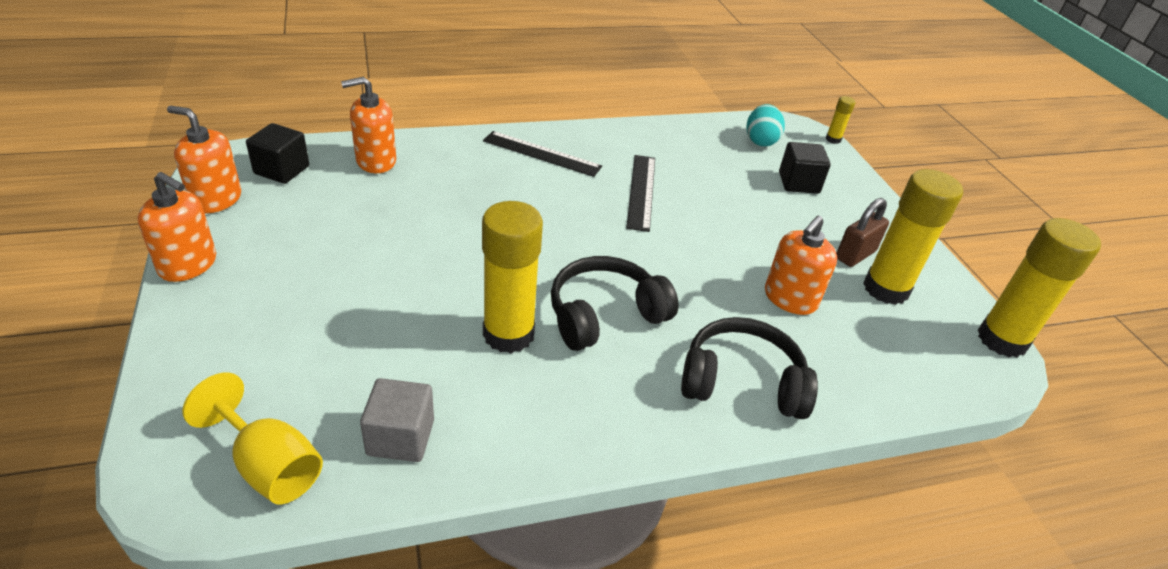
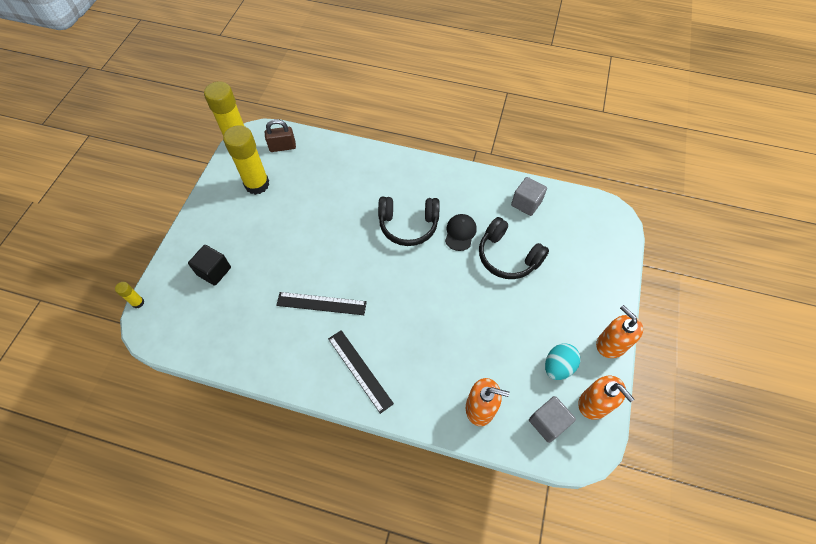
camera: 145 degrees left, 20 degrees up
yellow goblet [182,372,323,504] -> none
black cube [246,123,309,184] -> grey cube [529,396,576,443]
yellow glue stick [482,201,543,353] -> black cap [445,214,477,251]
black ruler [626,155,655,232] -> black ruler turned 60 degrees clockwise [276,292,367,315]
black headphones [681,317,818,419] -> black headphones moved to [479,217,549,279]
turquoise egg [746,104,785,147] -> turquoise egg moved to [545,343,580,380]
orange soap dispenser [765,216,837,315] -> none
brown padlock [836,198,889,267] -> brown padlock moved to [265,119,296,152]

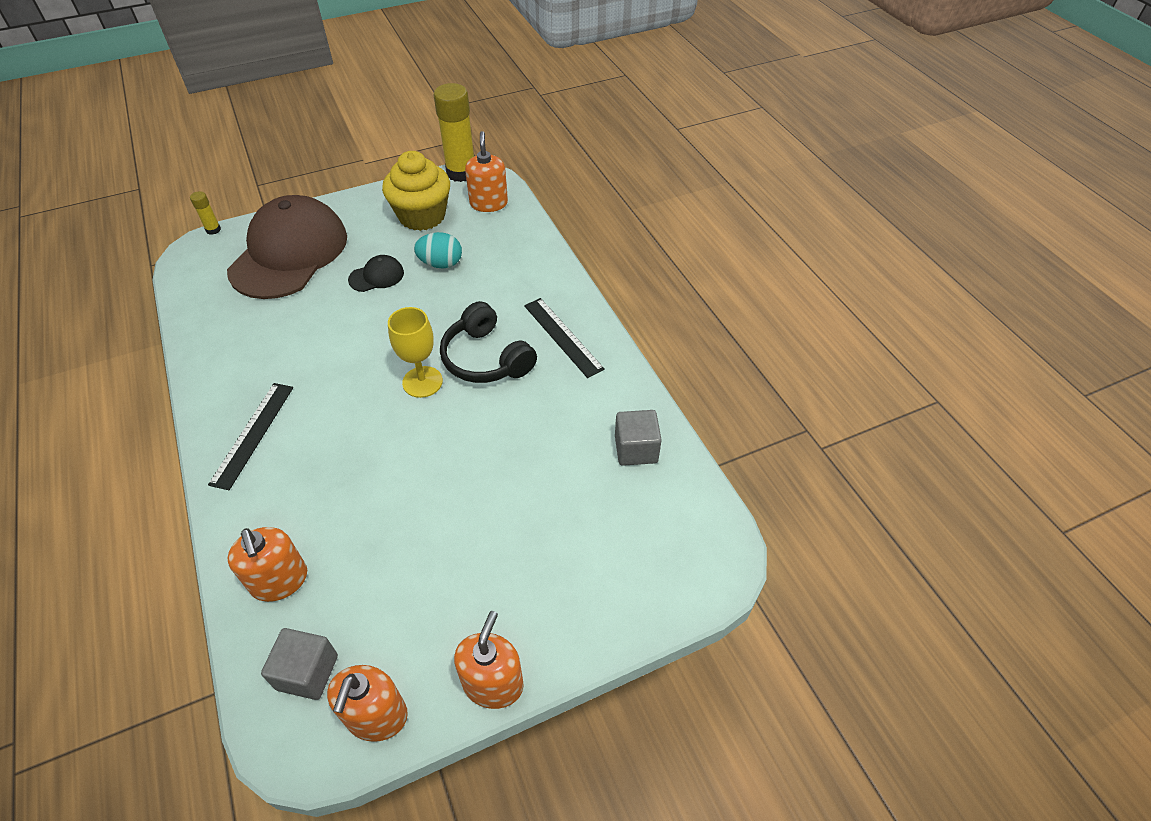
camera: 50 degrees right, 10 degrees down
black cube [188,245,231,286] -> brown cap [227,195,347,299]
yellow glue stick [223,125,269,195] -> yellow cupcake [382,151,450,231]
brown padlock [265,119,296,152] -> orange soap dispenser [465,131,508,212]
black ruler [276,292,367,315] -> black ruler moved to [524,298,605,378]
black cap [445,214,477,251] -> black cap moved to [348,255,404,292]
black headphones [479,217,549,279] -> none
turquoise egg [545,343,580,380] -> turquoise egg moved to [414,232,462,268]
none -> yellow goblet [388,307,443,398]

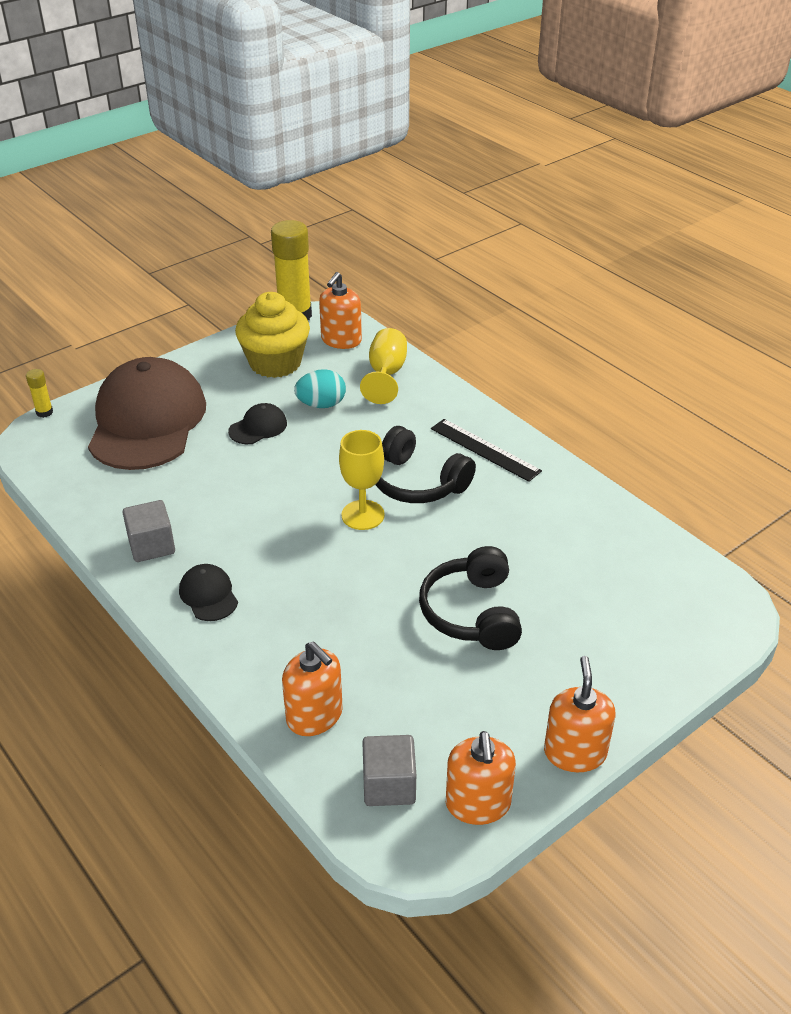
camera: 15 degrees left, 10 degrees down
black ruler [208,383,293,490] -> black cap [179,564,238,621]
orange soap dispenser [465,131,508,212] -> orange soap dispenser turned 135 degrees counterclockwise [319,272,362,349]
grey cube [615,410,662,466] -> grey cube moved to [122,500,175,562]
none -> yellow goblet [360,328,407,404]
none -> black headphones [419,546,522,650]

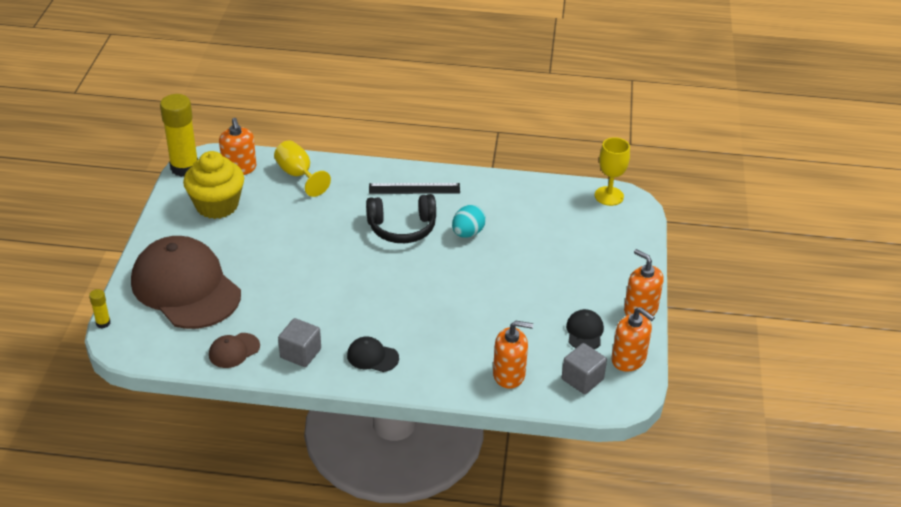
camera: 45 degrees left, 0 degrees up
black cap [228,403,287,444] -> black cap moved to [566,309,604,349]
turquoise egg [294,369,346,408] -> turquoise egg moved to [452,205,486,238]
yellow goblet [339,430,385,530] -> yellow goblet moved to [595,137,630,206]
black headphones [419,546,522,650] -> none
none -> brown cap [209,333,260,368]

